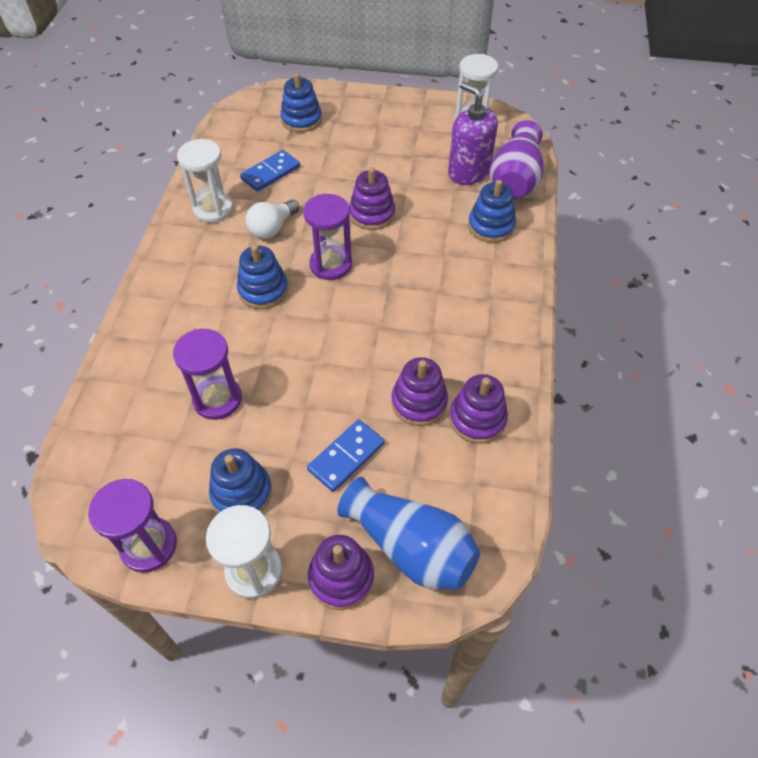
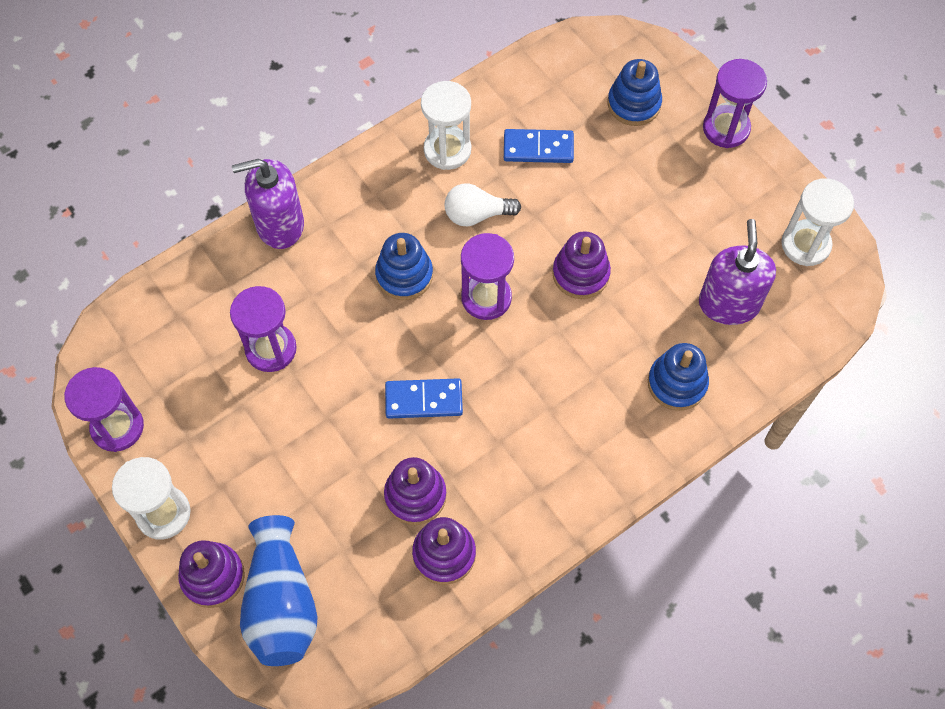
camera: 45 degrees right, 10 degrees up
blue stacking toy [209,448,272,513] -> none
blue domino [307,420,384,492] -> blue domino moved to [385,378,463,419]
purple vase [490,120,544,199] -> none
none -> purple soap dispenser [232,159,304,249]
none -> purple hourglass [703,59,767,148]

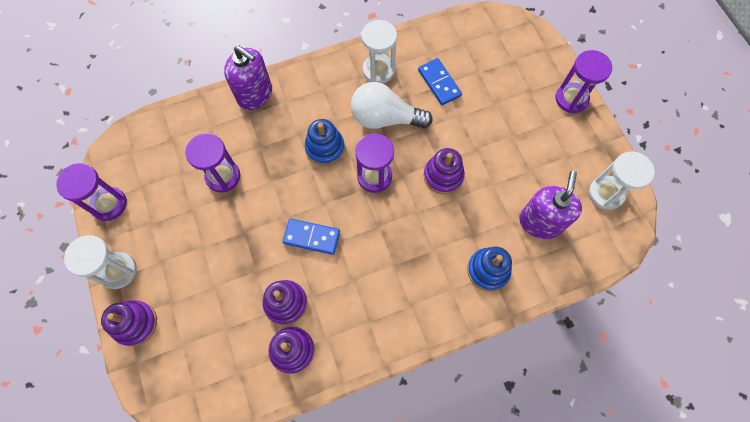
camera: 15 degrees right, 5 degrees up
purple soap dispenser [232,159,304,249] -> purple soap dispenser turned 150 degrees counterclockwise [224,46,272,110]
blue vase [240,515,318,666] -> none
white light bulb [445,184,521,226] -> white light bulb [351,82,433,129], size x1.54
blue domino [504,129,574,163] -> blue domino turned 45 degrees clockwise [418,58,462,105]
blue stacking toy [608,59,662,126] -> none

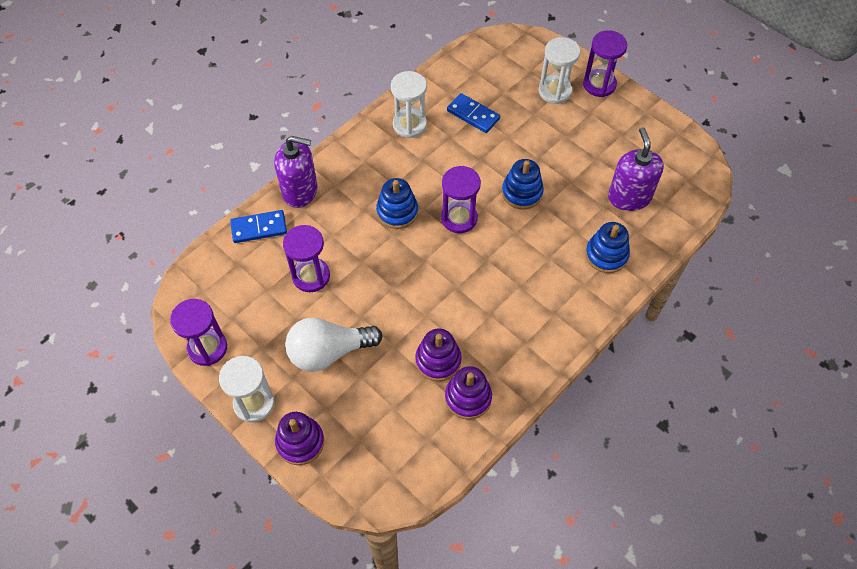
camera: 25 degrees left, 10 degrees down
blue domino [282,218,340,255] -> blue domino moved to [230,210,287,243]
white light bulb [351,82,433,129] -> white light bulb moved to [285,317,383,372]
purple stacking toy [424,148,465,194] -> blue stacking toy [502,159,544,209]
white hourglass [589,151,655,210] -> white hourglass moved to [539,37,580,104]

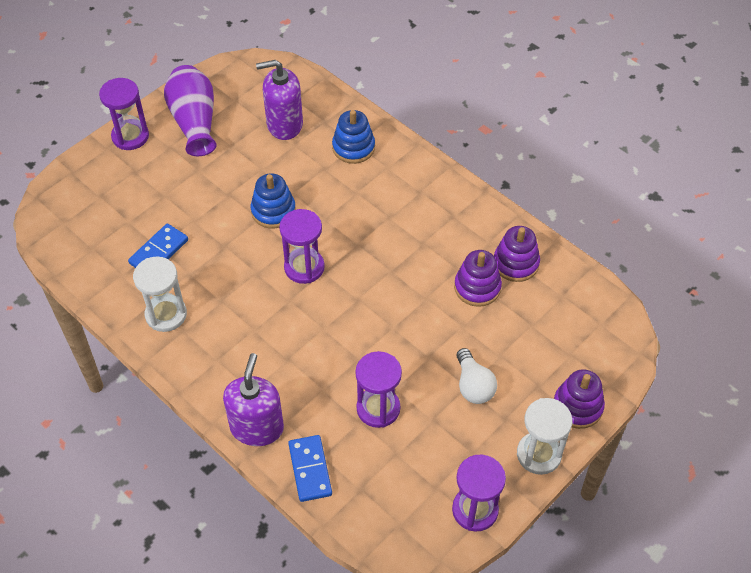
camera: 90 degrees left, 5 degrees down
white light bulb [285,317,383,372] -> white light bulb [456,348,497,404], size x0.65
blue stacking toy [376,178,418,229] -> none
white hourglass [539,37,580,104] -> none
none -> purple vase [164,65,217,156]

